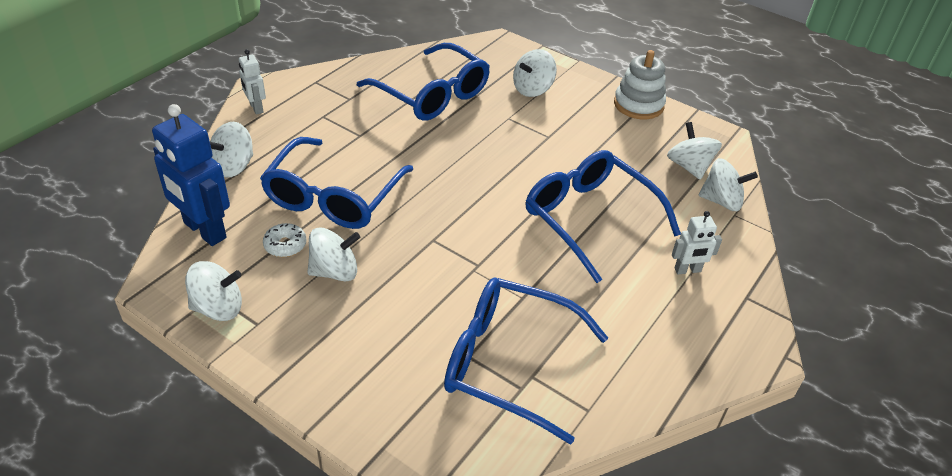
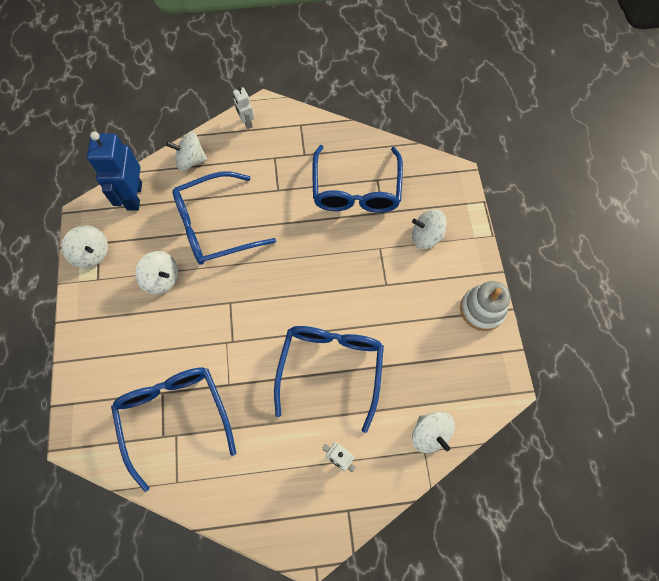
camera: 50 degrees right, 25 degrees up
white robot [239,49,266,115] -> white robot turned 45 degrees counterclockwise [233,87,254,129]
white donut [263,223,306,257] -> none
white spinning top [667,122,722,180] -> none

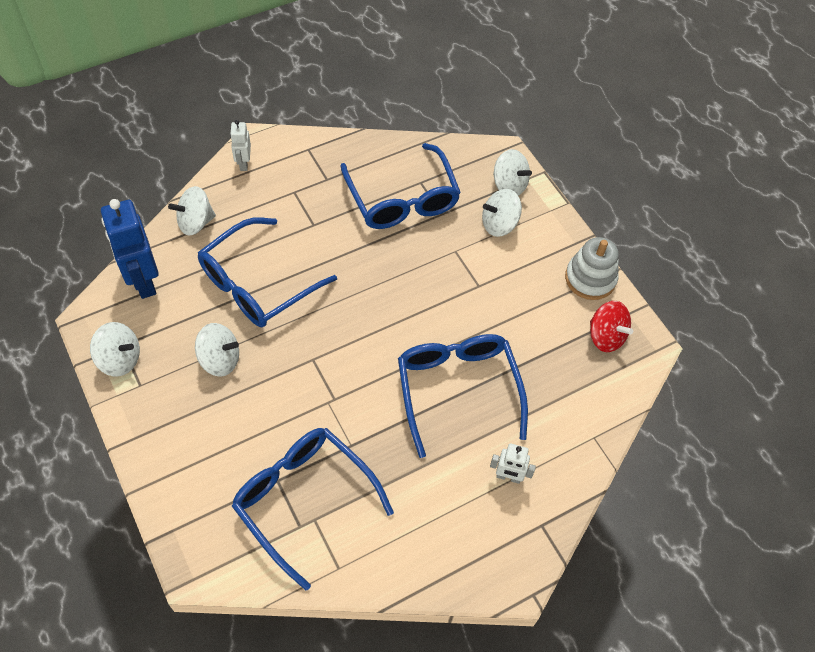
camera: 25 degrees left, 10 degrees down
white robot [233,87,254,129] -> white robot turned 45 degrees clockwise [230,120,251,171]
white spinning top [412,411,455,453] -> white spinning top moved to [493,149,532,196]
none -> red spinning top [590,301,633,352]

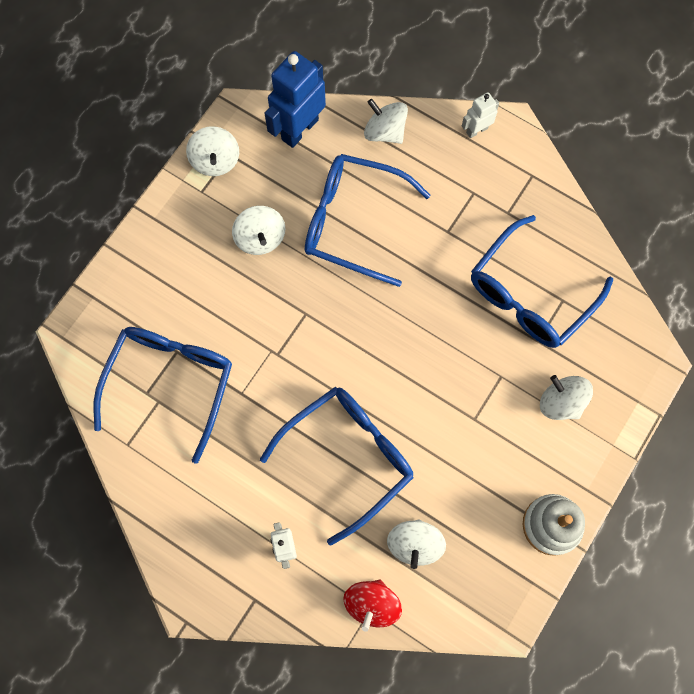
camera: 65 degrees right, 15 degrees up
white spinning top [493,149,532,196] -> white spinning top moved to [387,519,446,569]
red spinning top [590,301,633,352] -> red spinning top moved to [343,580,402,632]

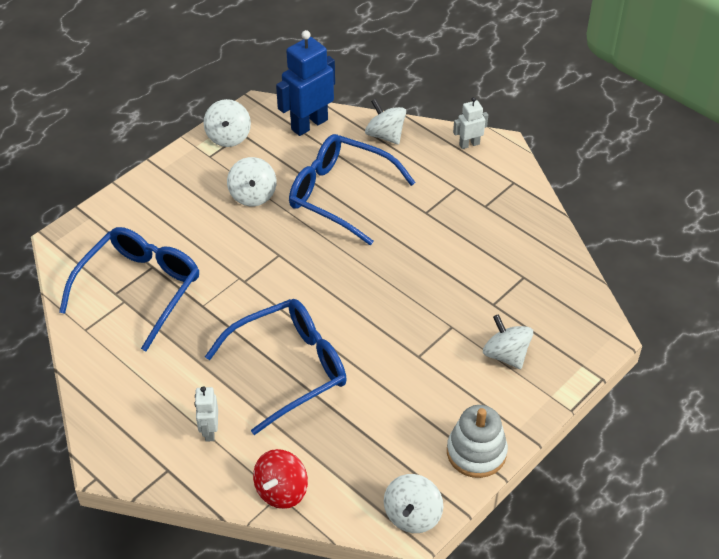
camera: 10 degrees right, 25 degrees down
white spinning top [387,519,446,569] -> white spinning top moved to [384,474,443,533]
blue glasses [471,215,613,348] -> none

